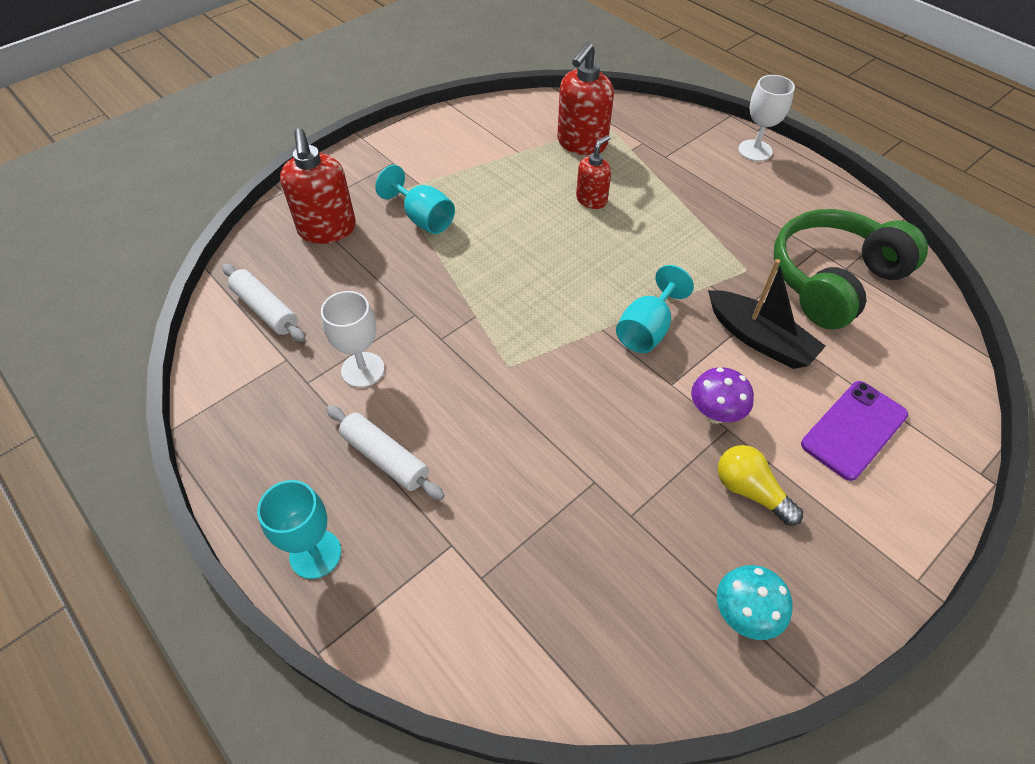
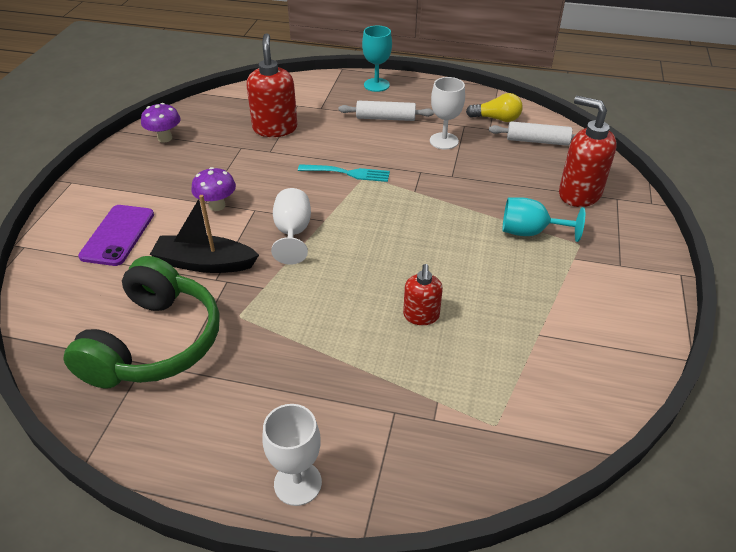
camera: 145 degrees right, 10 degrees down
red soap dispenser [557,42,614,155] -> red soap dispenser moved to [246,33,297,137]
turquoise goblet [616,265,694,353] -> white goblet [271,188,311,265]
turquoise mushroom [717,565,793,640] -> purple mushroom [141,103,181,143]
yellow light bulb [718,445,803,526] -> yellow light bulb moved to [466,93,523,122]
none -> turquoise fork [298,164,390,182]

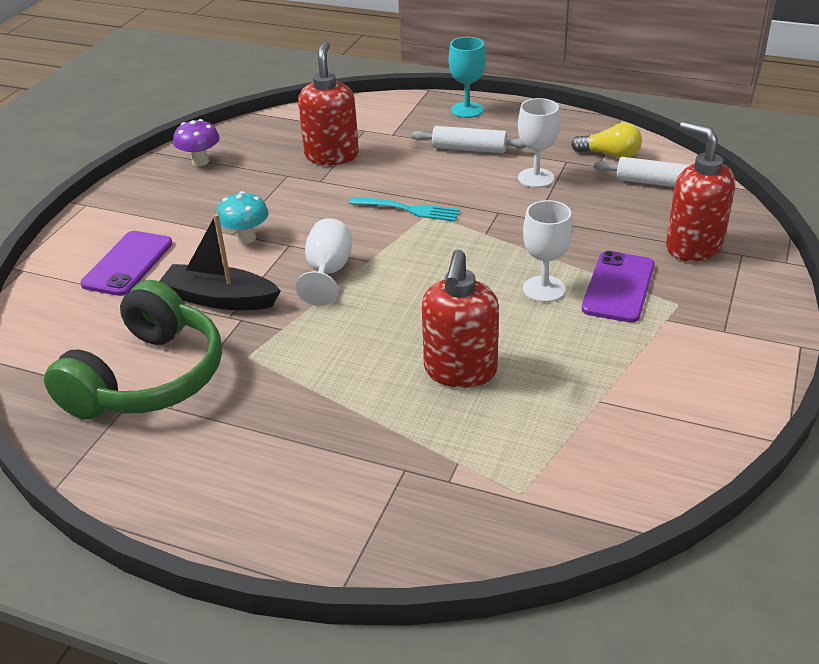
camera: 10 degrees right, 5 degrees down
purple mushroom [191,167,236,211] -> turquoise mushroom [217,191,269,244]
white goblet [262,404,322,506] -> white goblet moved to [523,200,573,302]
red soap dispenser [403,264,443,325] -> red soap dispenser [422,250,499,388], size x1.69
turquoise goblet [502,197,585,242] -> purple phone [582,251,655,323]

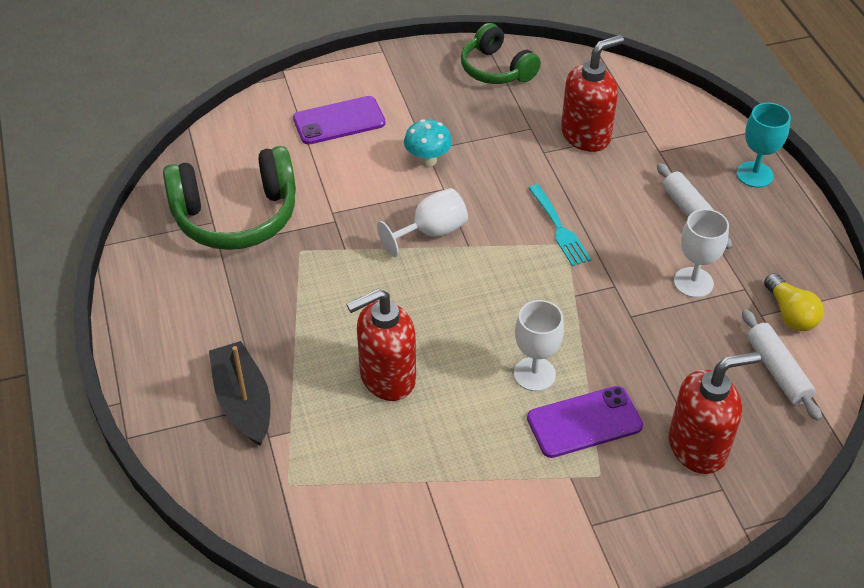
camera: 50 degrees right, 10 degrees up
black boat [159,214,281,310] -> black boat moved to [209,341,271,446]
purple mushroom [173,119,220,166] -> green headphones [461,23,541,84]
red soap dispenser [666,121,735,262] -> red soap dispenser turned 60 degrees clockwise [669,352,761,474]

